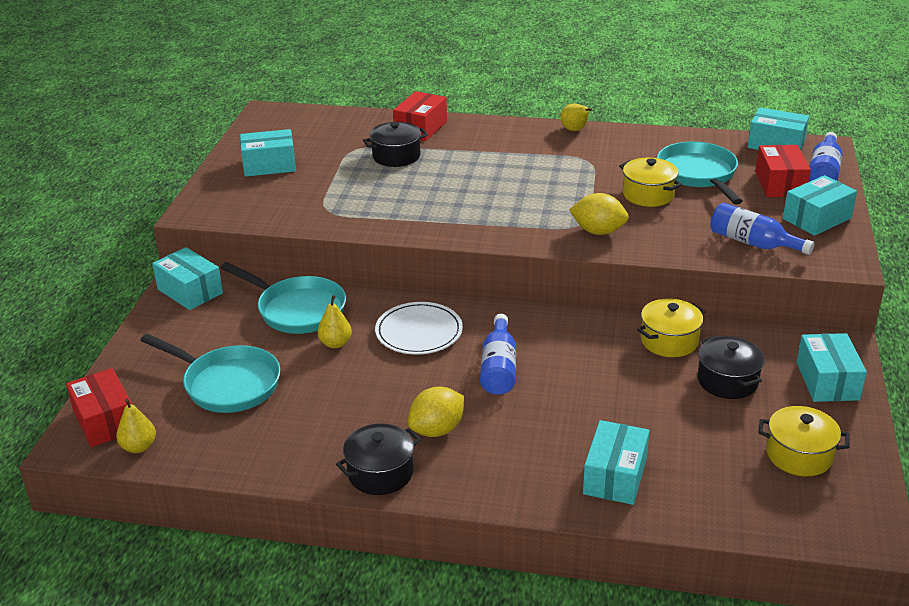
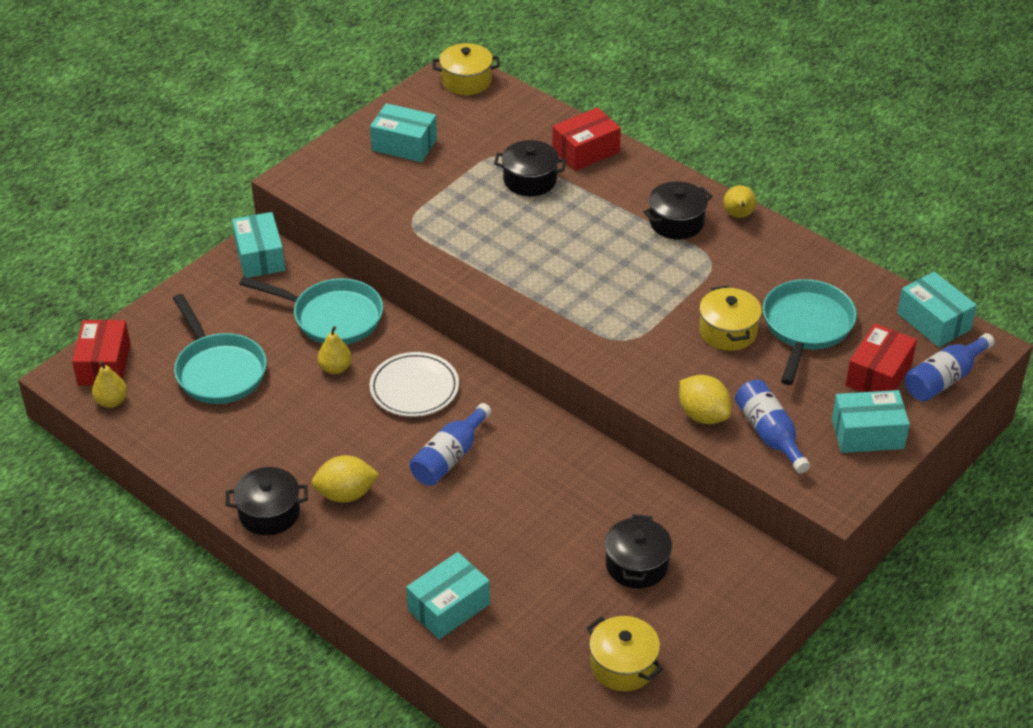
camera: 30 degrees right, 10 degrees up
turquoise pan [221,262,346,334] -> turquoise pan turned 45 degrees counterclockwise [240,277,383,345]
yellow lemon [569,193,629,235] -> yellow lemon moved to [679,375,731,424]
yellow pot [637,298,706,357] -> yellow pot moved to [433,43,500,95]
turquoise box [797,333,867,402] -> none
none -> black pot [643,181,713,240]

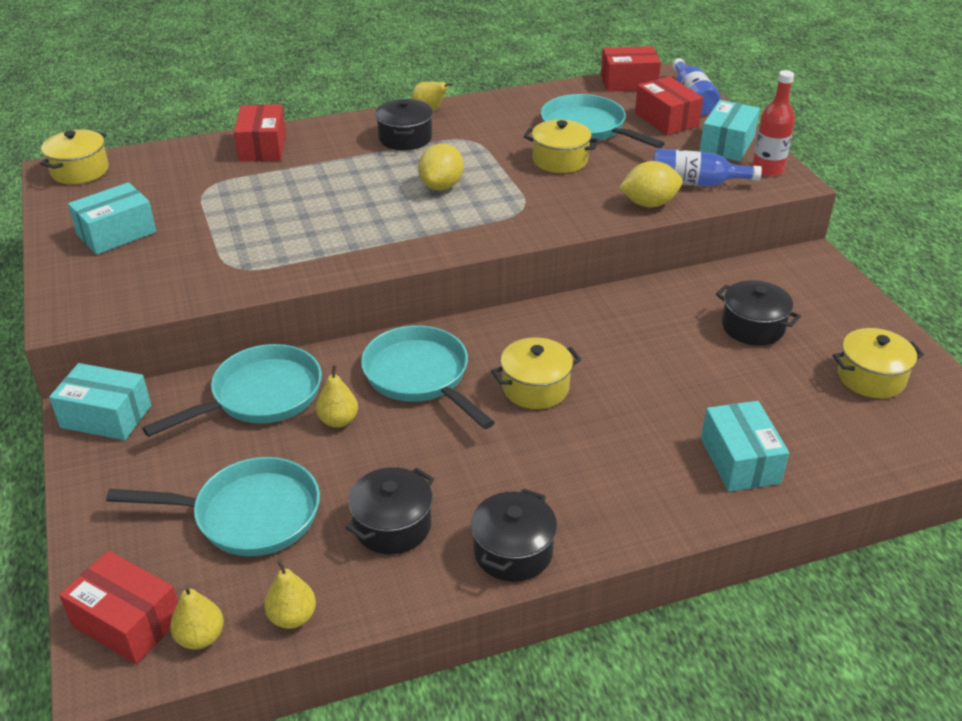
camera: 60 degrees left, 5 degrees down
yellow lemon [311,455,379,503] -> yellow lemon moved to [418,143,464,190]
white plate [370,352,459,417] -> turquoise pan [361,325,495,429]
blue bottle [410,403,491,486] -> yellow pot [491,337,581,409]
black pot [494,140,567,196] -> black pot moved to [346,467,434,554]
turquoise box [897,272,977,347] -> red box [601,46,661,92]
none -> yellow pear [264,559,316,629]
none -> red bottle [752,70,795,177]

